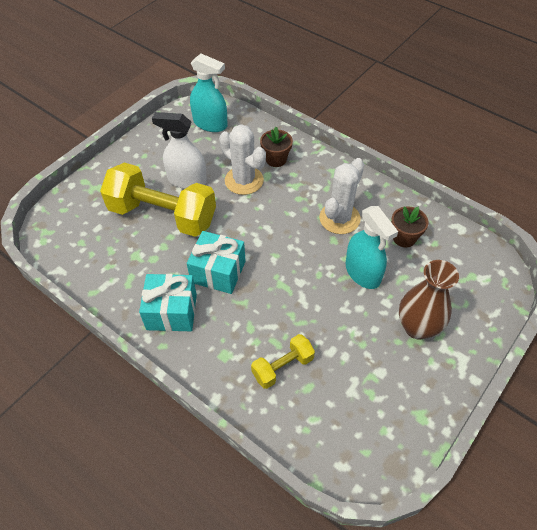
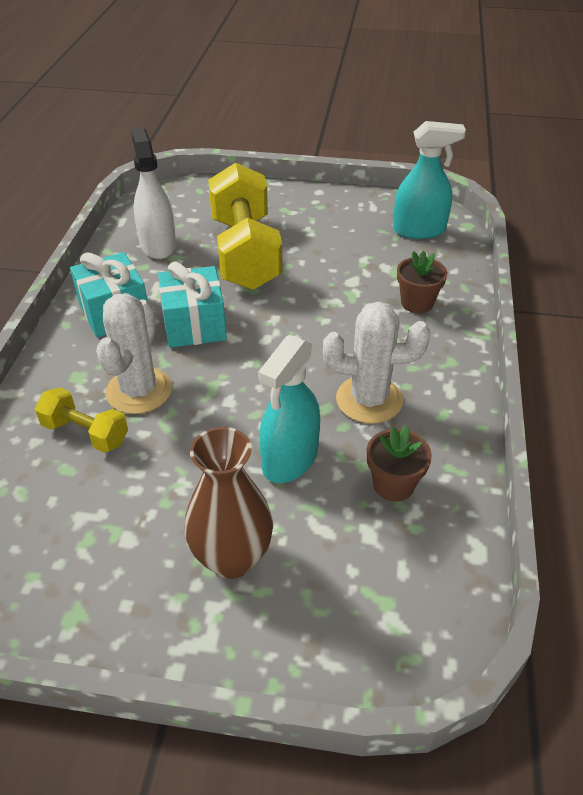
camera: 60 degrees right, 10 degrees down
white spray bottle [152,112,207,189] -> white spray bottle moved to [131,128,176,259]
turquoise spray bottle [190,54,228,132] -> turquoise spray bottle turned 90 degrees counterclockwise [393,121,466,239]
white cactus [219,124,266,195] -> white cactus moved to [96,293,172,414]

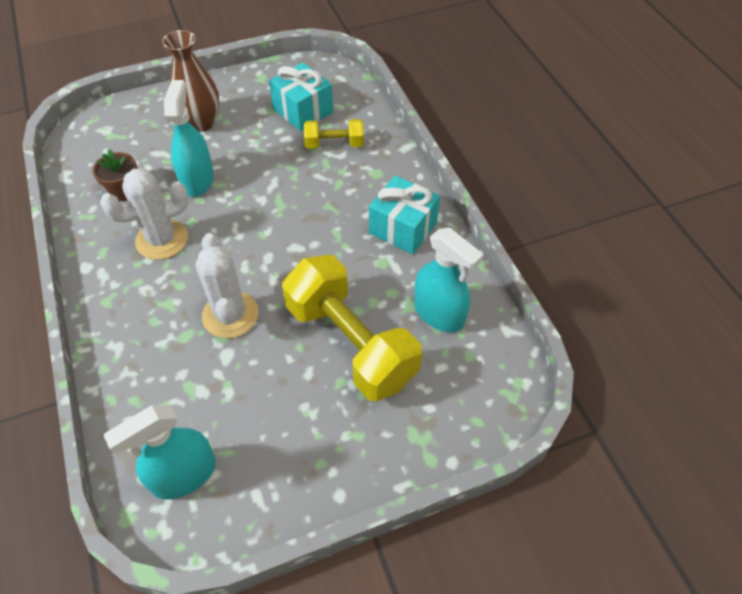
camera: 150 degrees right, 10 degrees up
white cactus [96,293,172,414] -> white cactus moved to [196,233,259,338]
white spray bottle [131,128,176,259] -> turquoise spray bottle [414,227,484,332]
turquoise gift [158,261,227,348] -> turquoise gift moved to [269,62,333,131]
brown flower pot [397,250,448,313] -> none

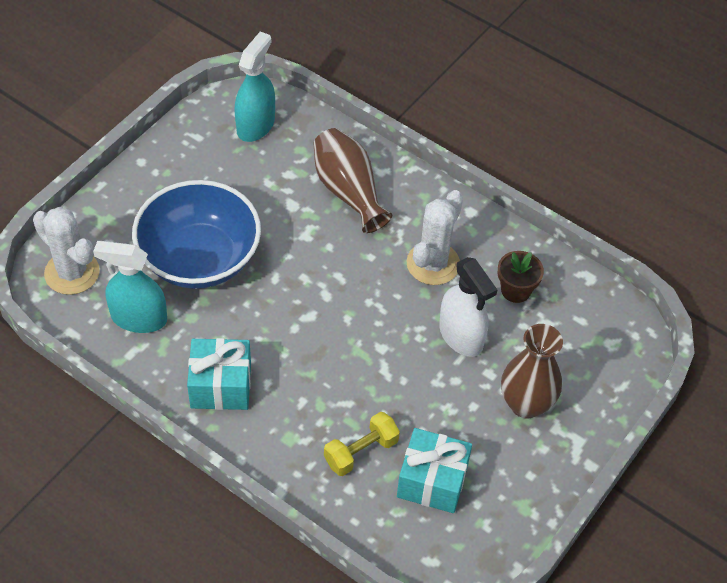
camera: 145 degrees right, 0 degrees up
turquoise spray bottle [164,80,214,197] -> white spray bottle [439,257,497,357]
white cactus [196,233,259,338] -> white cactus moved to [33,207,100,295]
yellow dumbbell [282,255,422,401] -> blue bowl [132,180,261,289]
none -> brown vase [313,128,392,233]

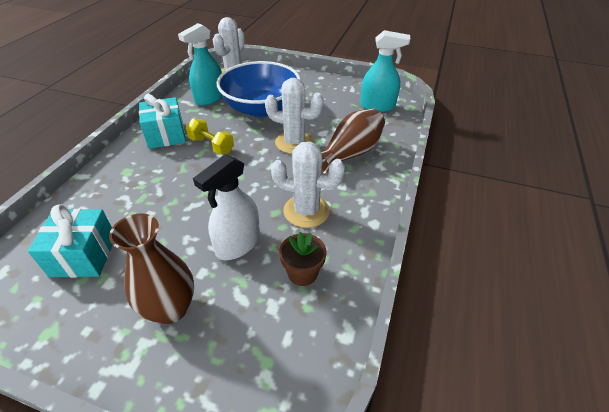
camera: 75 degrees right, 10 degrees down
turquoise spray bottle [93,241,167,333] -> turquoise spray bottle turned 135 degrees counterclockwise [178,23,223,106]
yellow dumbbell [324,412,400,476] -> yellow dumbbell moved to [186,118,234,154]
none -> white cactus [265,78,324,154]

